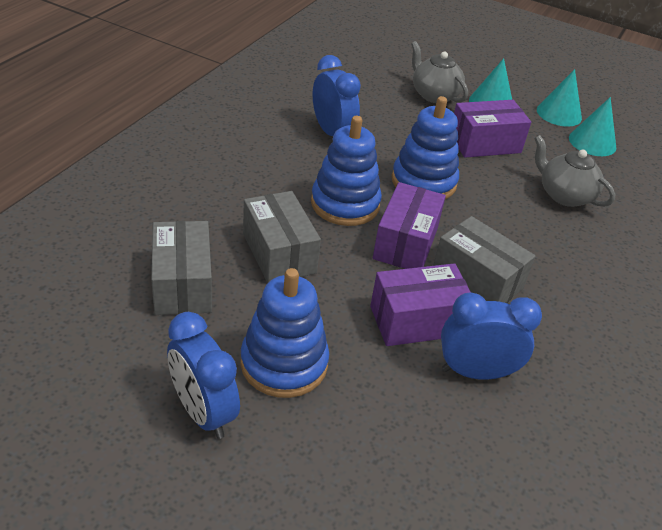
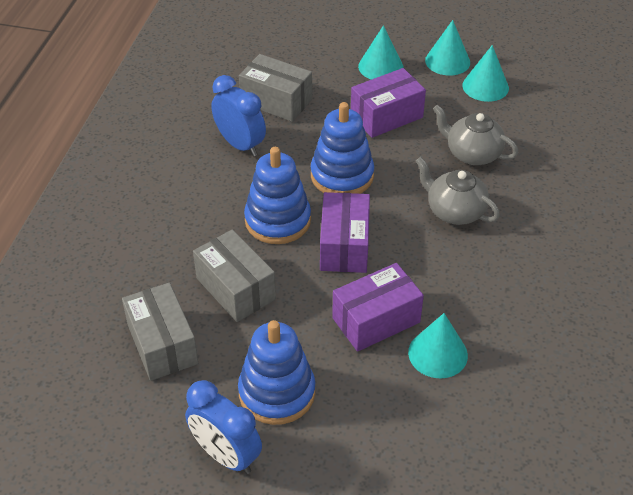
camera: 10 degrees left, 5 degrees up
grey teapot [411,41,468,103] -> grey teapot moved to [416,157,500,225]
grey box [433,216,536,303] -> grey box moved to [239,54,312,122]
blue clock [441,292,542,380] -> turquoise cone [408,313,468,379]

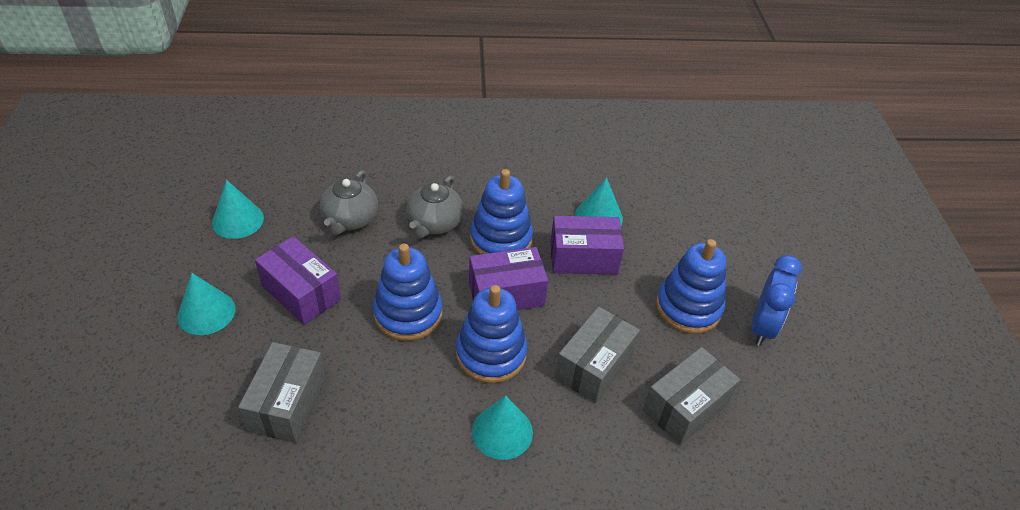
camera: 110 degrees left, 0 degrees up
blue clock [211,75,266,157] -> none
purple box [332,263,424,352] -> purple box turned 45 degrees counterclockwise [550,216,624,274]
turquoise cone [425,20,470,76] -> turquoise cone moved to [472,396,533,460]
none -> blue stacking toy [470,169,533,255]

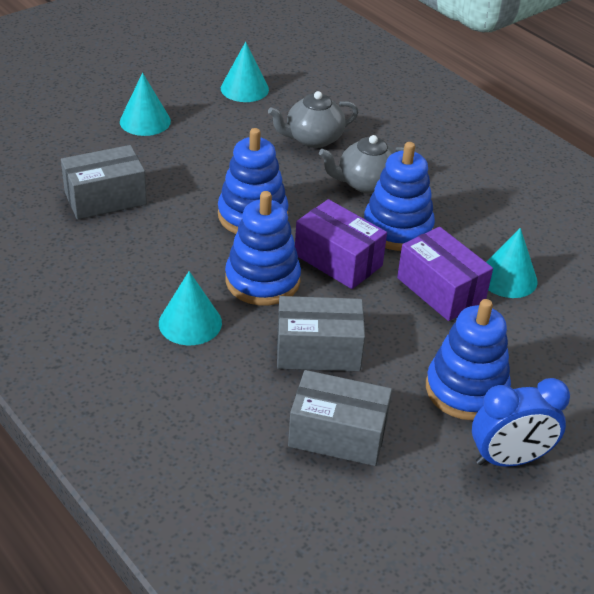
camera: 55 degrees right, 5 degrees down
purple box [255,236,341,325] -> none

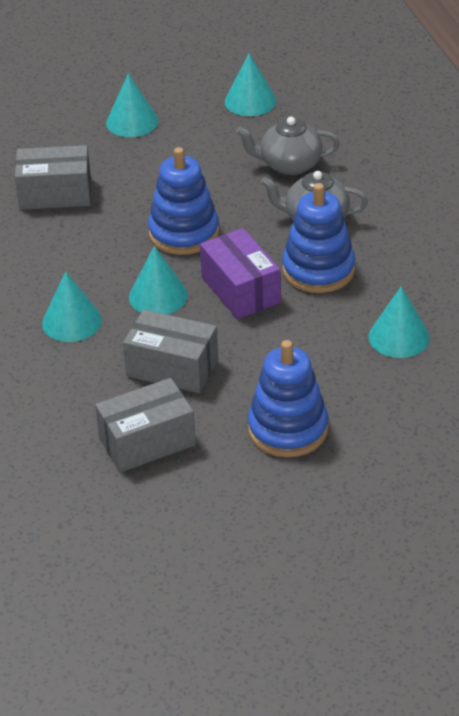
camera: 25 degrees right, 0 degrees up
blue stacking toy [225,191,301,305] -> turquoise cone [129,246,188,315]
grey box [288,370,392,466] -> grey box turned 60 degrees counterclockwise [95,378,196,472]
purple box [397,227,493,321] -> none
blue clock [472,378,570,467] -> none

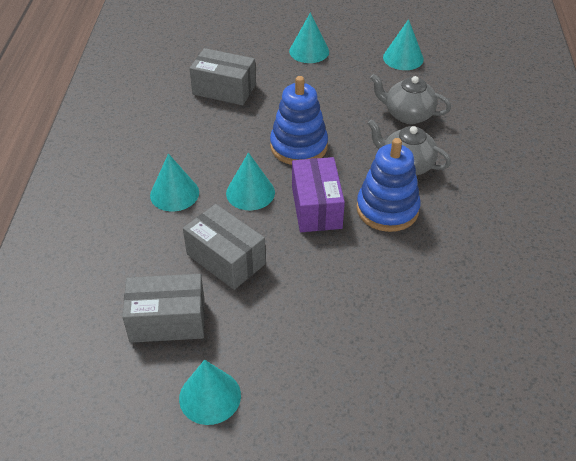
camera: 20 degrees right, 5 degrees up
blue stacking toy [248,340,328,457] -> none
turquoise cone [368,286,430,358] -> turquoise cone moved to [179,360,241,425]

